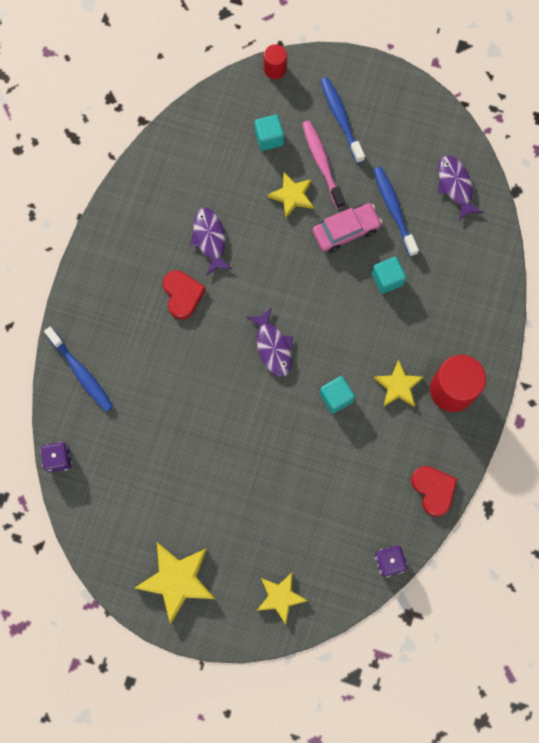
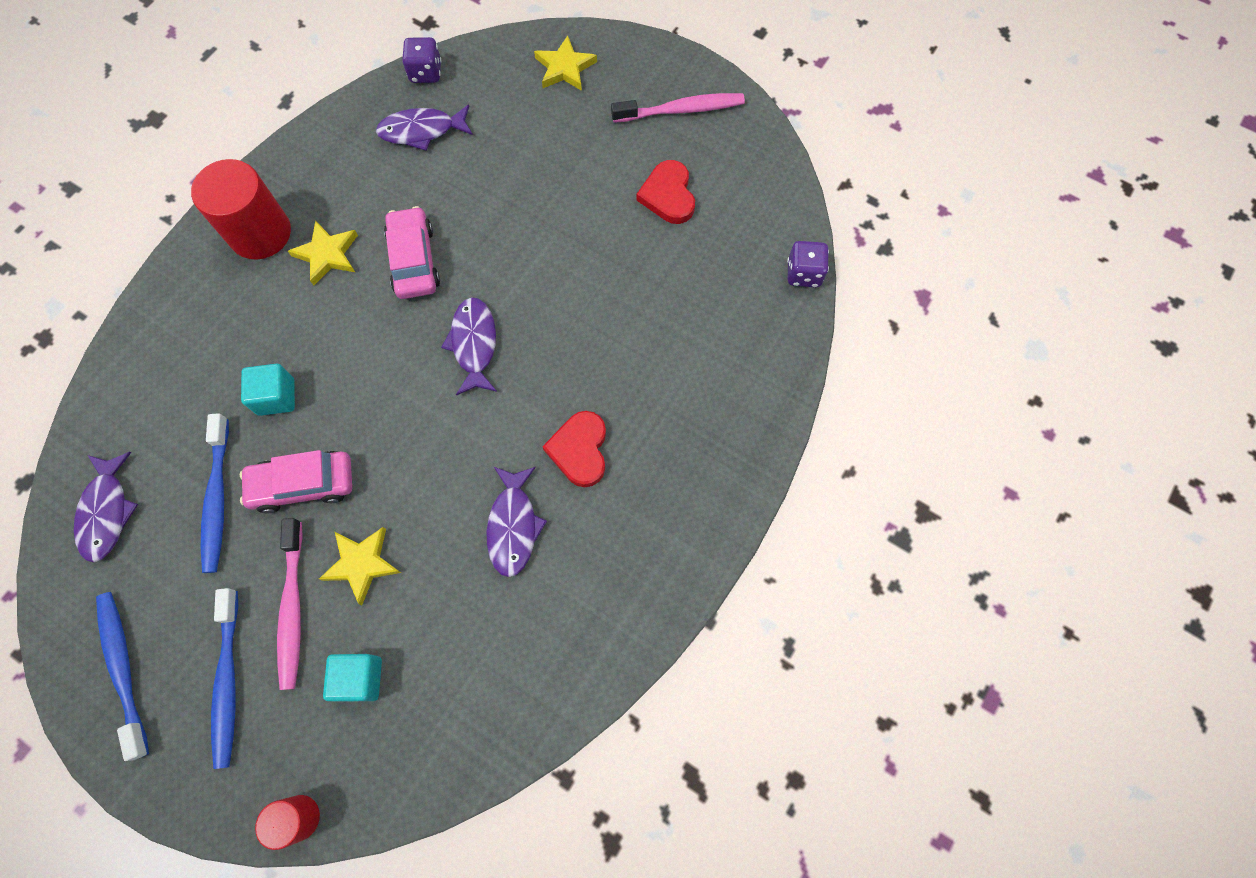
camera: 165 degrees left, 5 degrees down
blue toothbrush [44,327,113,412] -> blue toothbrush moved to [96,592,149,761]
yellow star [135,542,215,624] -> pink toothbrush [611,93,745,123]
turquoise cube [319,376,355,414] -> pink car [384,206,440,299]
red heart [411,466,457,517] -> red heart moved to [636,160,695,224]
none -> purple fish [376,105,473,151]

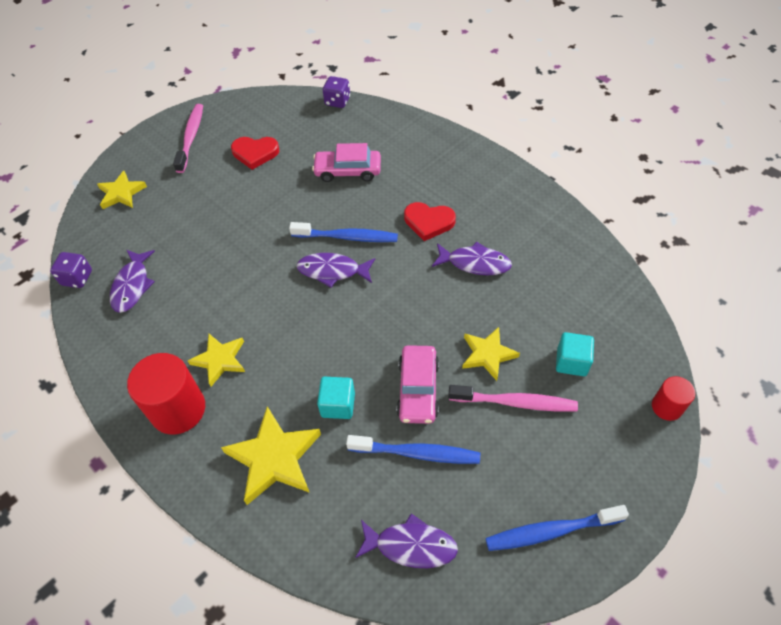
camera: 75 degrees left, 15 degrees down
blue toothbrush [211,588,238,769] -> blue toothbrush moved to [289,222,398,242]
pink car [384,206,440,299] -> pink car moved to [312,143,381,182]
none -> yellow star [221,406,321,505]

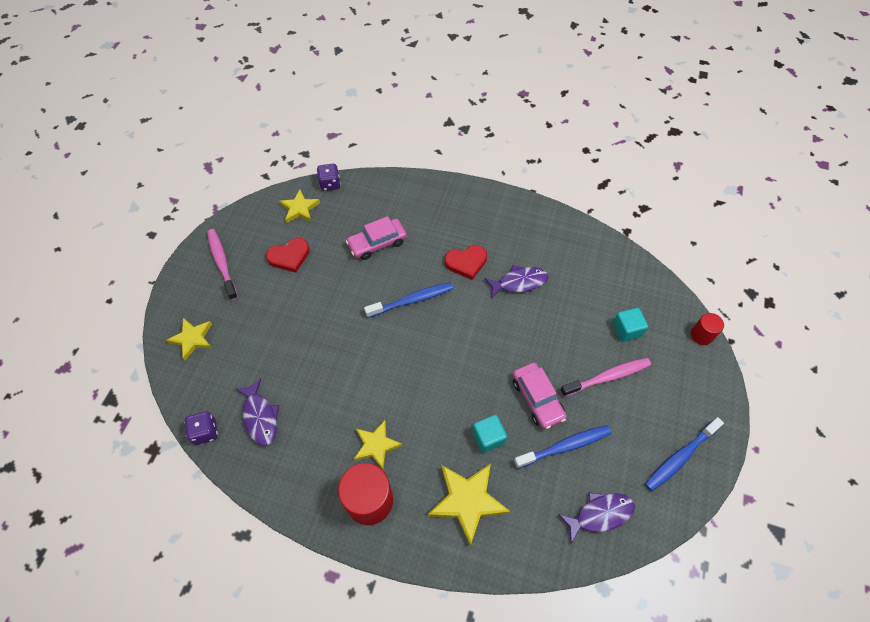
camera: 30 degrees left, 5 degrees up
purple fish [297,253,375,288] -> none
yellow star [462,327,520,381] -> yellow star moved to [279,190,320,223]

